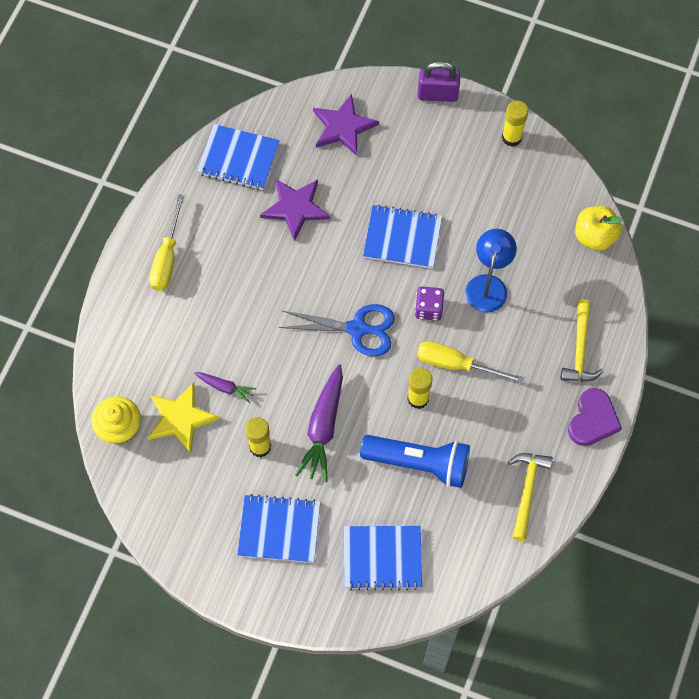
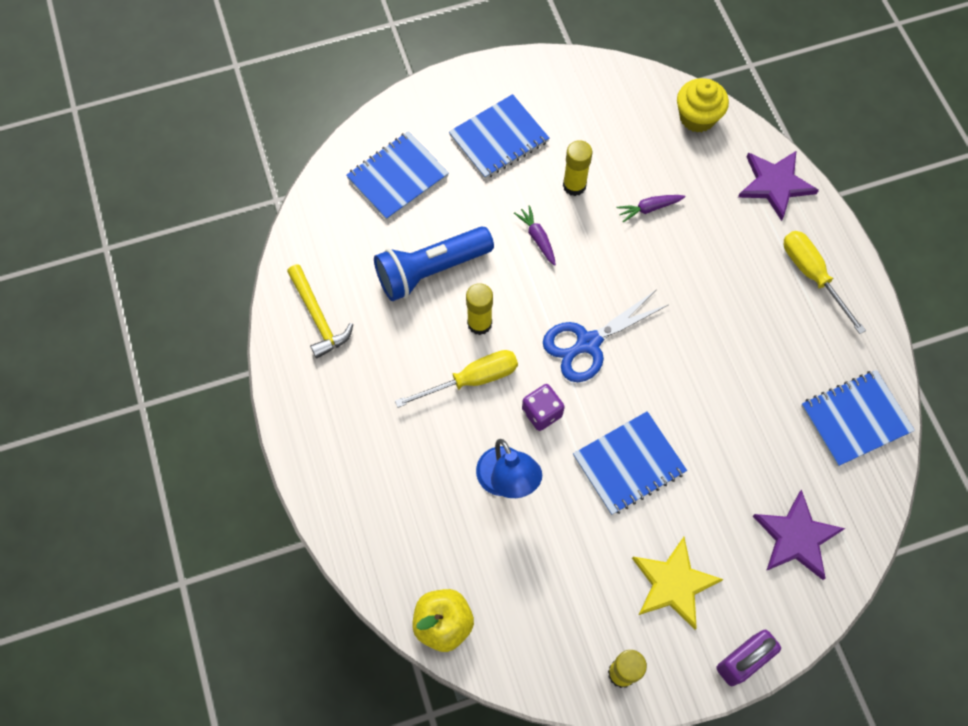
camera: 140 degrees right, 0 degrees up
yellow star [147,382,219,453] -> yellow star moved to [632,537,724,630]
purple star [260,179,330,241] -> purple star moved to [738,151,819,221]
purple carrot [295,364,343,482] -> purple carrot [514,205,556,266], size x0.52
yellow hammer [561,299,604,382] -> none
purple heart [568,388,622,446] -> none

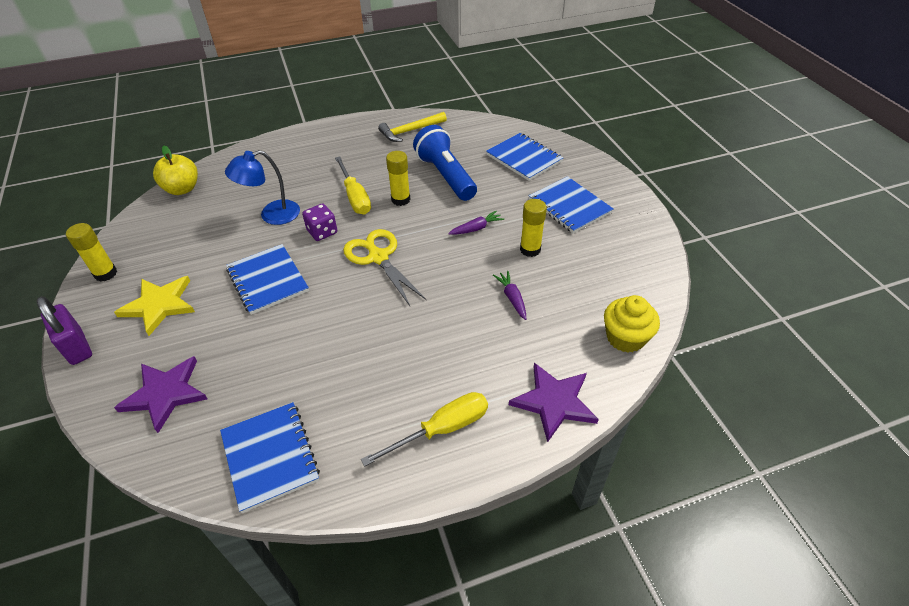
camera: 90 degrees right, 20 degrees down
blue scissors [543,290,668,382] -> yellow scissors [343,229,426,306]

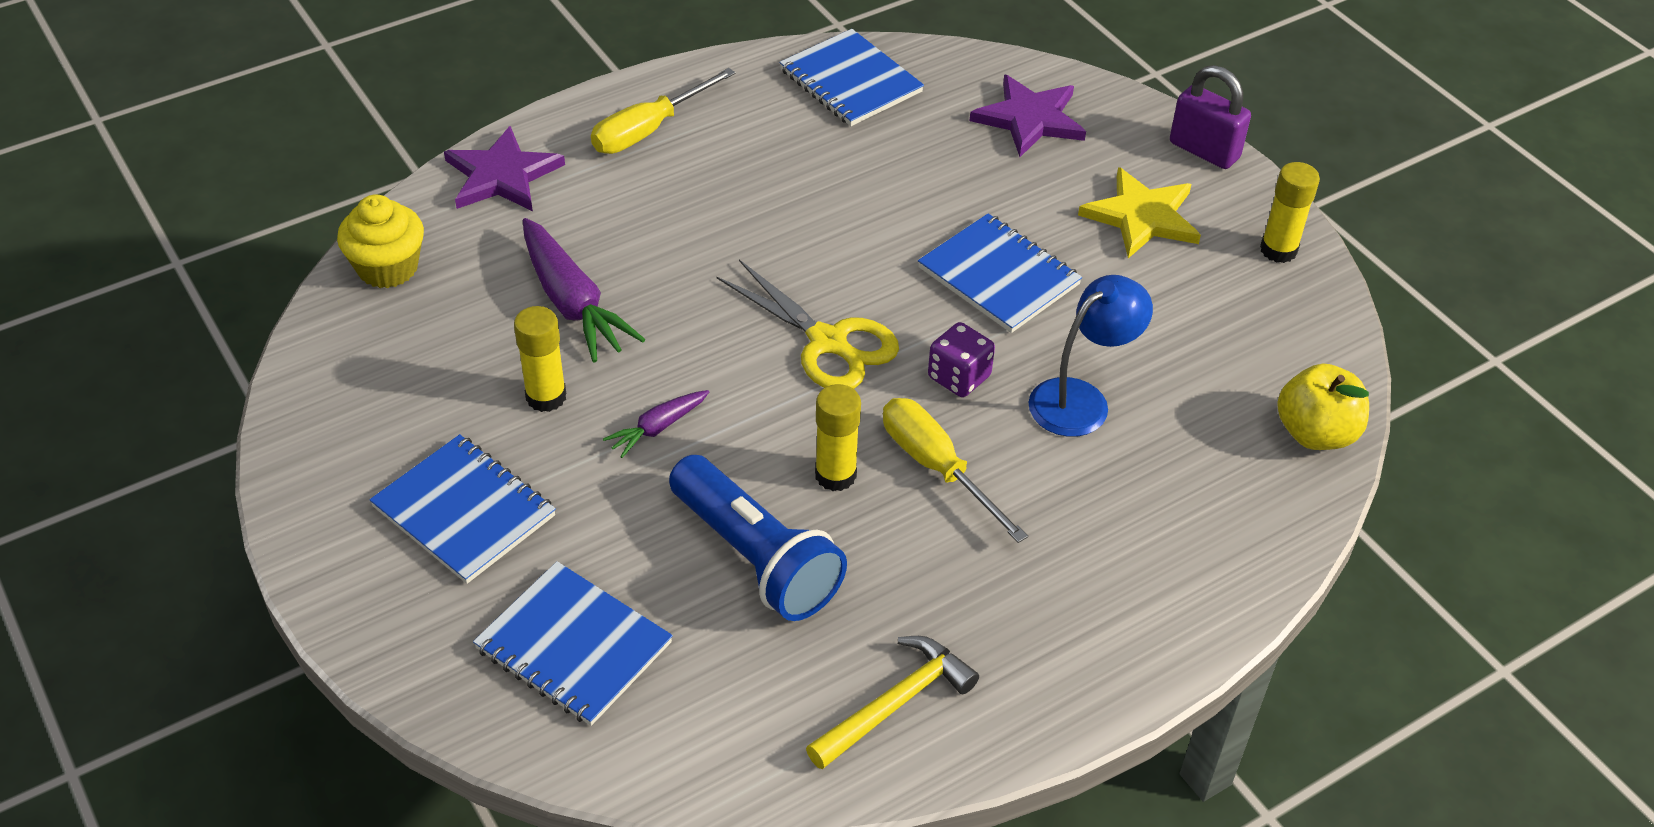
camera: 165 degrees right, 0 degrees up
purple carrot [493,271,526,320] -> purple carrot [523,218,645,362], size x1.91

